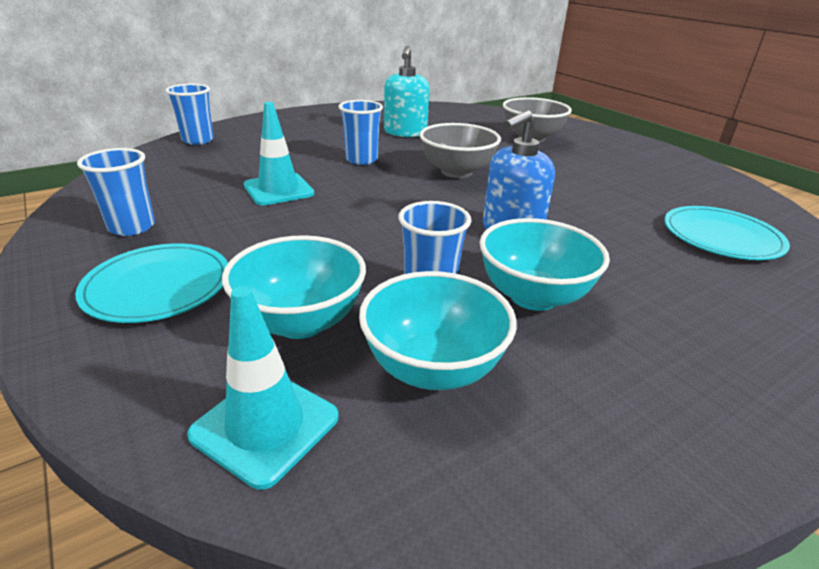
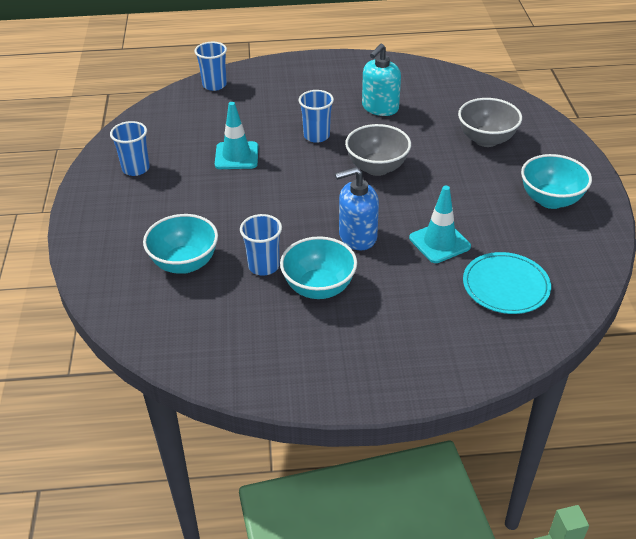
camera: 30 degrees right, 10 degrees up
turquoise plate [75,243,228,323] -> none
turquoise traffic cone [187,286,339,490] -> turquoise traffic cone moved to [409,186,471,263]
turquoise bowl [359,271,517,390] -> turquoise bowl moved to [521,154,592,209]

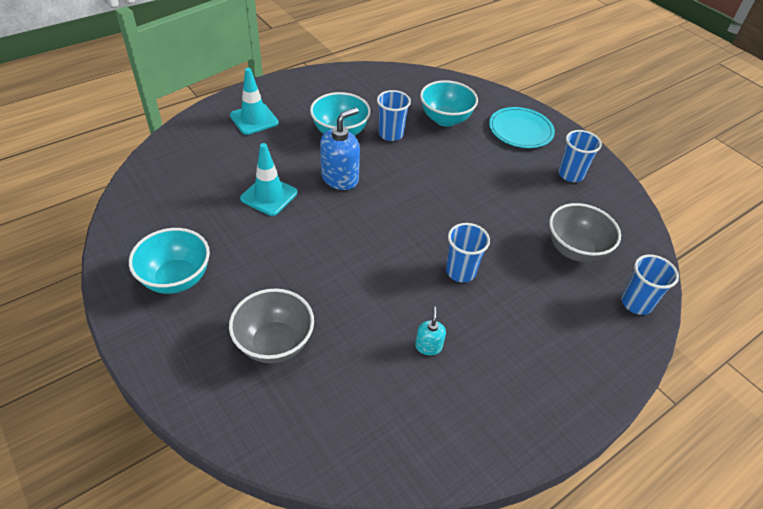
camera: 145 degrees right, 5 degrees up
turquoise traffic cone [215,102,258,169] -> turquoise traffic cone moved to [230,68,279,135]
grey bowl [345,124,411,176] -> grey bowl moved to [549,203,621,262]
turquoise soap dispenser [362,44,401,116] -> turquoise soap dispenser [415,307,446,355], size x0.52
turquoise plate [463,252,551,314] -> turquoise plate moved to [489,107,555,148]

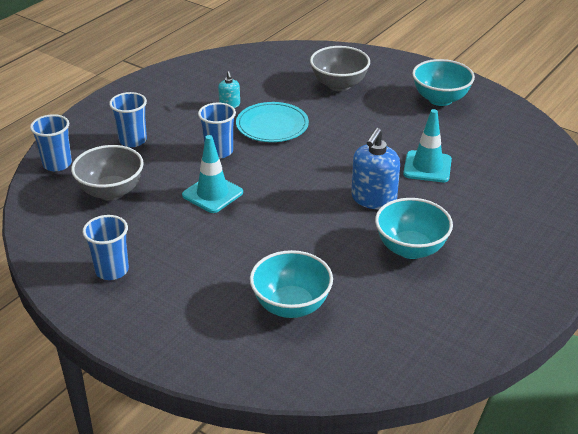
camera: 165 degrees right, 10 degrees down
turquoise traffic cone [230,68,279,135] -> turquoise traffic cone moved to [182,135,243,213]
blue cup [377,90,411,141] -> blue cup moved to [109,92,147,147]
turquoise plate [489,107,555,148] -> turquoise plate moved to [236,102,309,142]

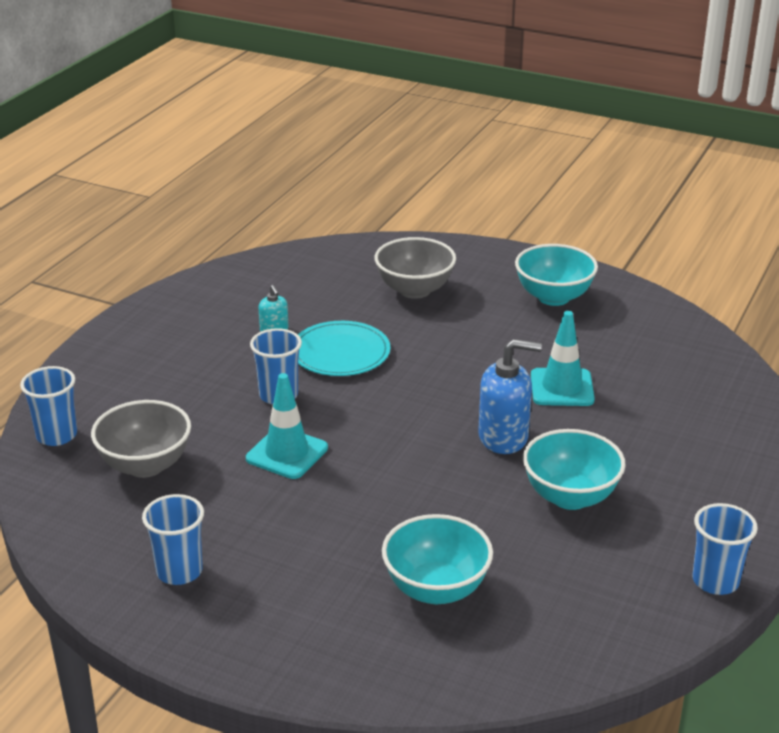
camera: 10 degrees left, 5 degrees down
blue cup [109,92,147,147] -> blue cup moved to [693,503,758,595]
blue soap dispenser [351,128,400,209] -> blue soap dispenser turned 105 degrees counterclockwise [478,339,542,454]

